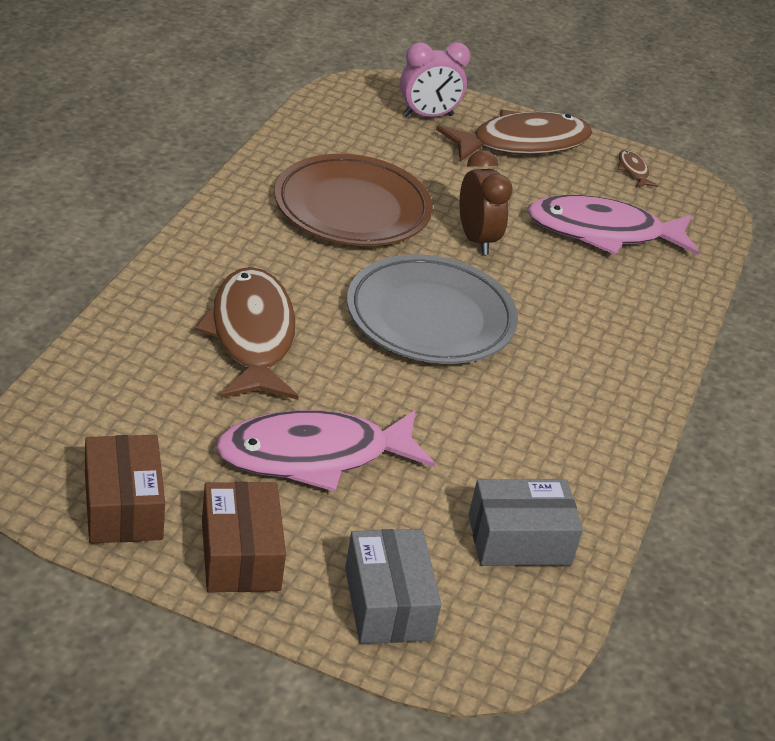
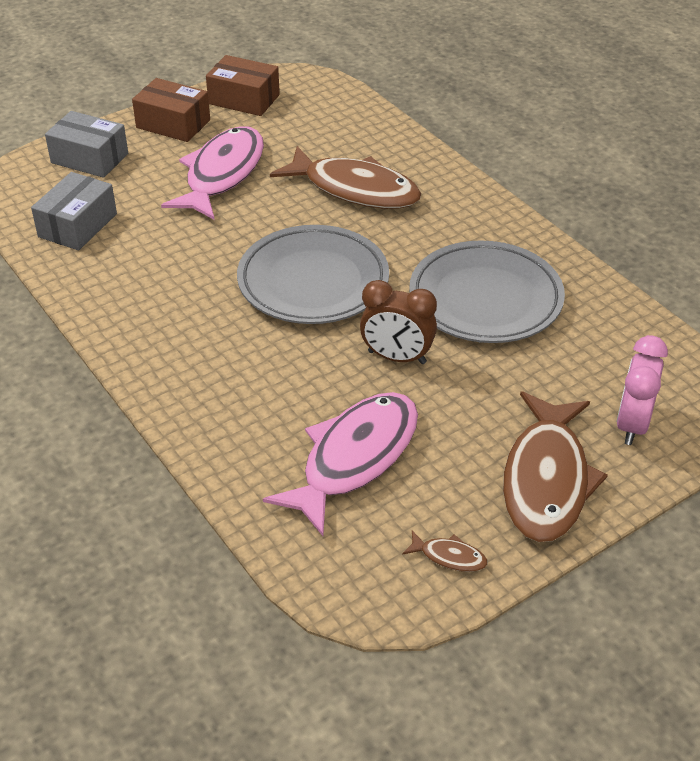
camera: 130 degrees right, 5 degrees up
brown plate [275,154,433,246] -> grey plate [409,240,565,343]

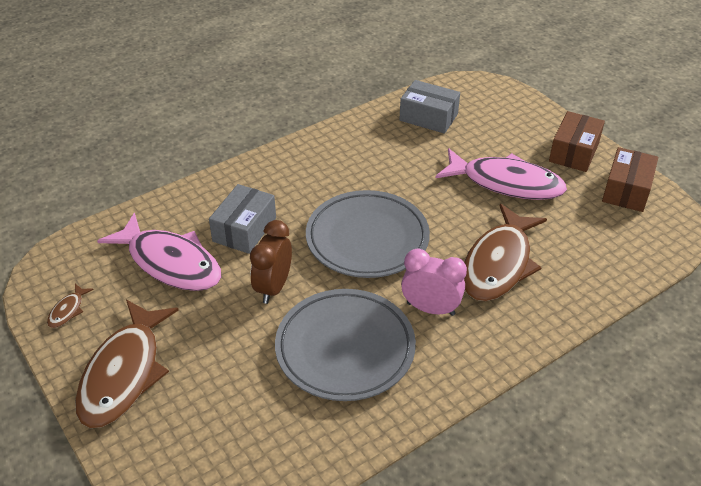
camera: 90 degrees right, 0 degrees up
grey box [45,111,128,178] -> grey box moved to [209,184,276,254]
brown fish [503,391,608,542] -> brown fish turned 90 degrees counterclockwise [75,300,179,428]
pink clock [616,335,668,445] -> pink clock moved to [401,249,467,316]

